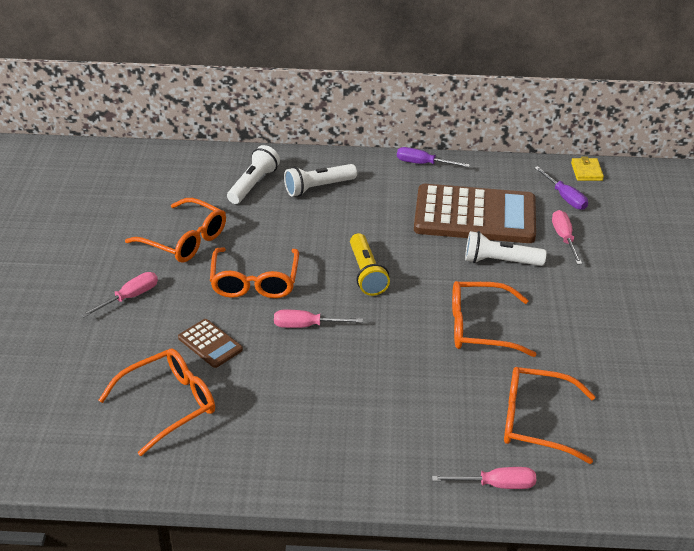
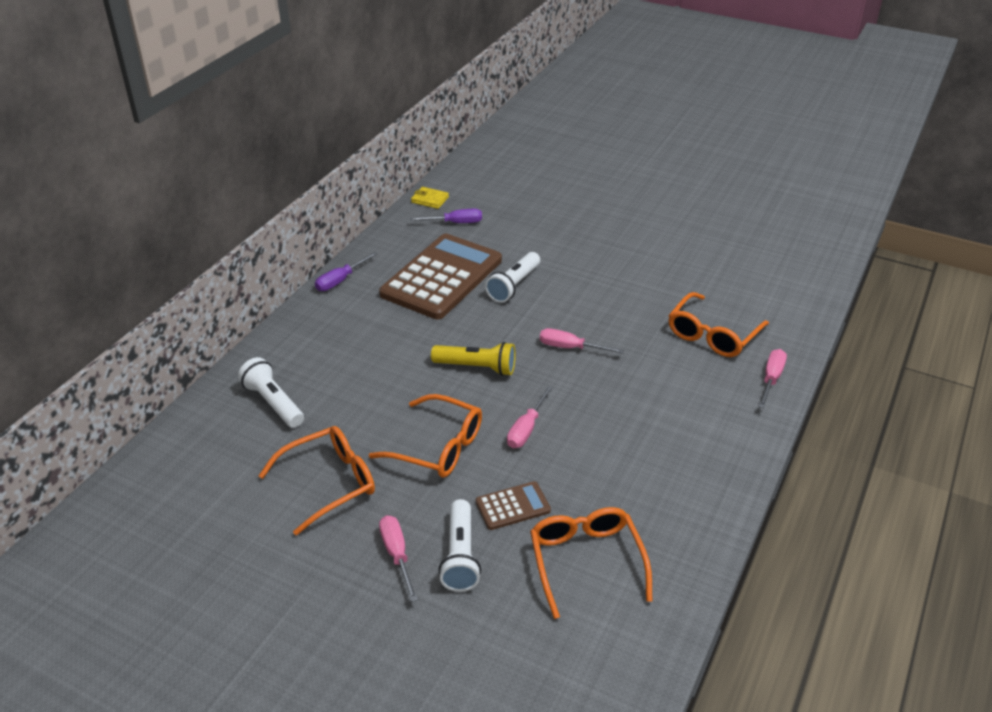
camera: 65 degrees left, 0 degrees up
white flashlight [284,164,357,196] -> white flashlight moved to [439,499,481,592]
orange glasses [452,281,536,357] -> none
pink screwdriver [552,210,582,265] -> pink screwdriver moved to [540,328,624,354]

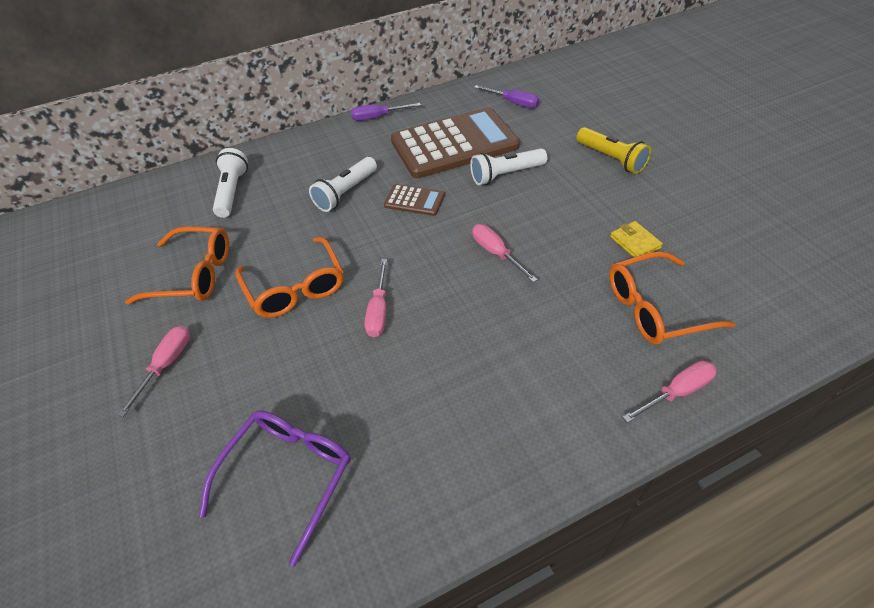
camera: 40 degrees right, 10 degrees up
yellow wallet [411,187,449,209] -> yellow wallet moved to [610,221,663,257]
yellow flashlight [431,342,516,376] -> yellow flashlight moved to [576,127,651,174]
white flashlight [439,499,481,592] -> white flashlight moved to [309,157,377,212]
brown calculator [476,481,551,530] -> brown calculator moved to [384,184,445,216]
pink screwdriver [507,386,553,448] -> pink screwdriver turned 60 degrees counterclockwise [365,259,387,337]
orange glasses [530,507,653,619] -> purple glasses [199,410,351,566]

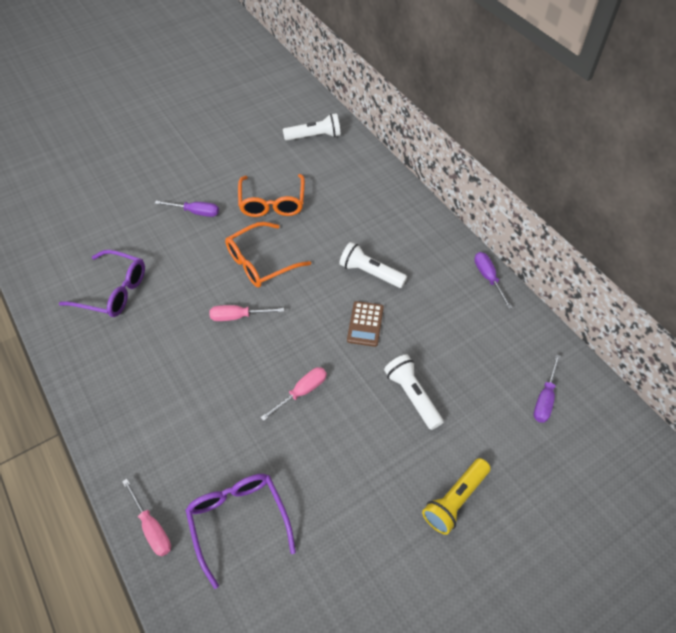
camera: 80 degrees right, 5 degrees up
pink screwdriver [118,326,190,417] -> purple screwdriver [155,201,219,217]
white flashlight [213,148,248,218] -> white flashlight moved to [283,113,341,141]
brown calculator [391,107,520,179] -> none
orange glasses [609,251,736,345] -> purple glasses [185,474,296,589]
yellow wallet [610,221,663,257] -> none

